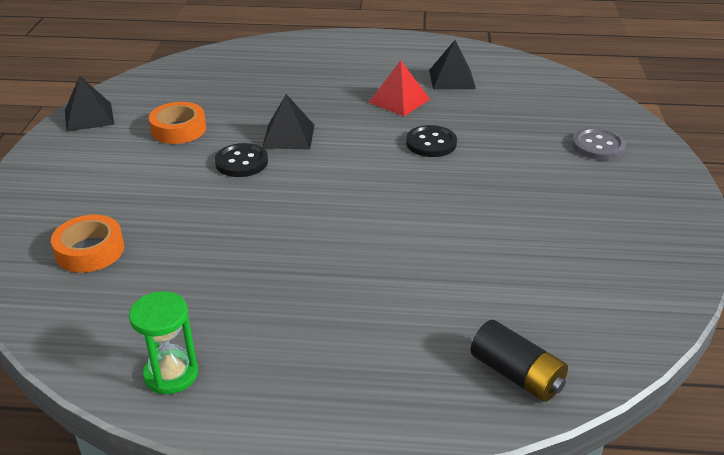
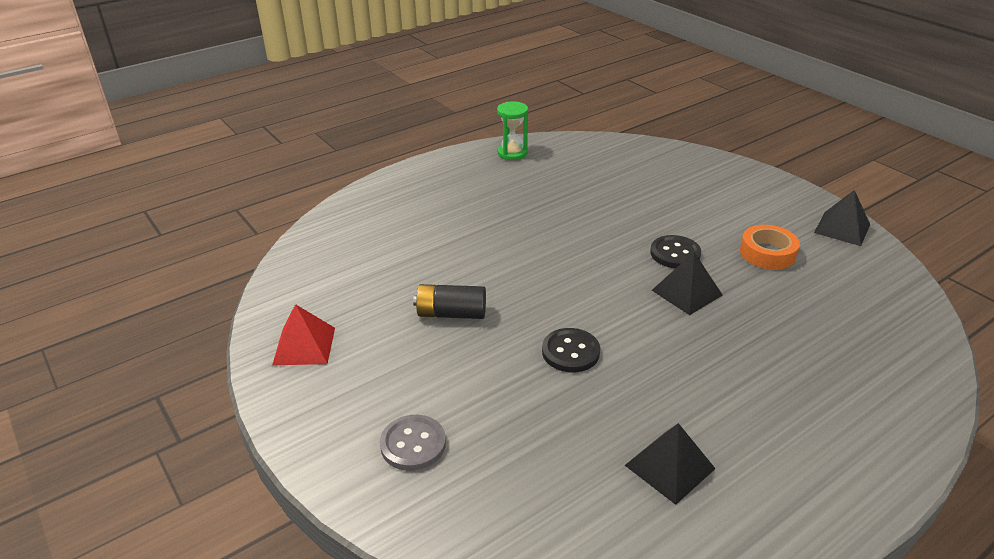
camera: 140 degrees right, 0 degrees up
orange tape [51,215,124,273] -> none
red pyramid [369,60,430,116] -> red pyramid moved to [272,304,335,366]
black battery [470,320,568,402] -> black battery moved to [413,284,486,319]

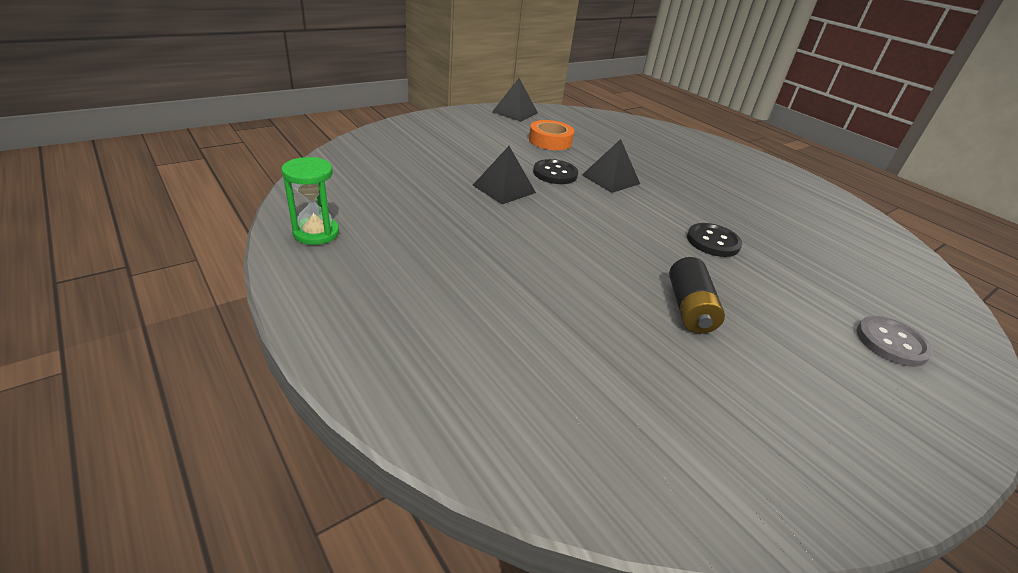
camera: 95 degrees left, 0 degrees up
red pyramid [272,304,335,366] -> none
black pyramid [625,423,716,505] -> black pyramid moved to [473,146,536,204]

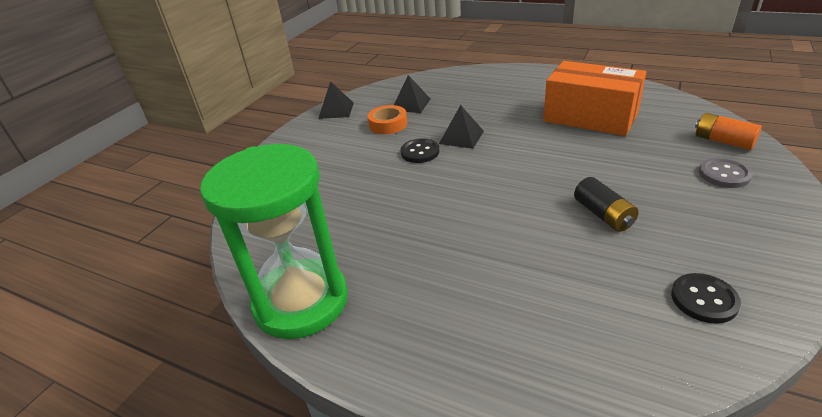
camera: 20 degrees left, 0 degrees up
green hourglass [282,157,339,245] -> green hourglass [200,144,348,339], size x2.33
black pyramid [473,146,536,204] -> black pyramid moved to [394,75,430,113]
black button [687,223,742,257] -> black button moved to [671,273,741,324]
none -> orange box [543,61,646,136]
none -> orange battery [695,113,762,150]

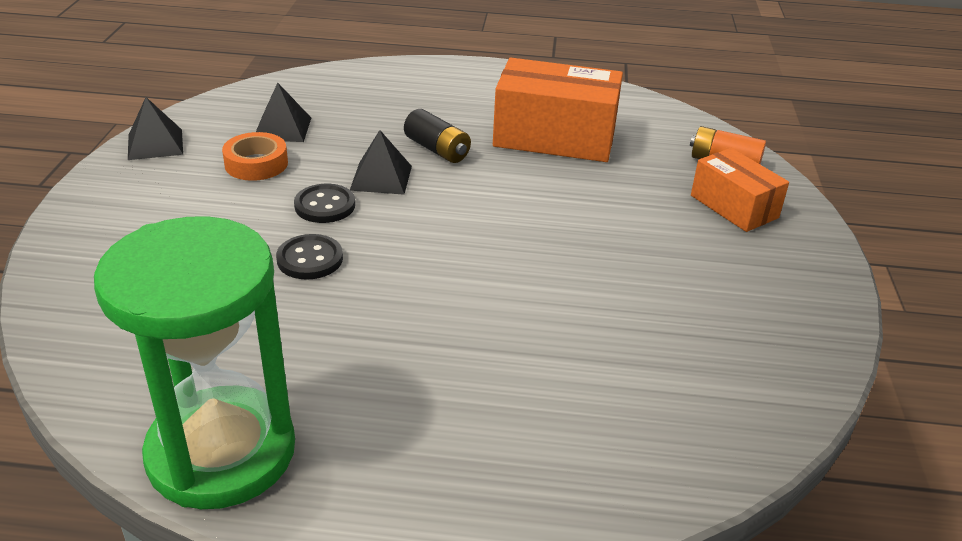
camera: 25 degrees left, 0 degrees up
black battery [574,177,639,232] -> black battery moved to [404,109,471,163]
black button [671,273,741,324] -> black button moved to [276,234,343,280]
grey button [699,158,753,188] -> orange box [691,148,789,232]

